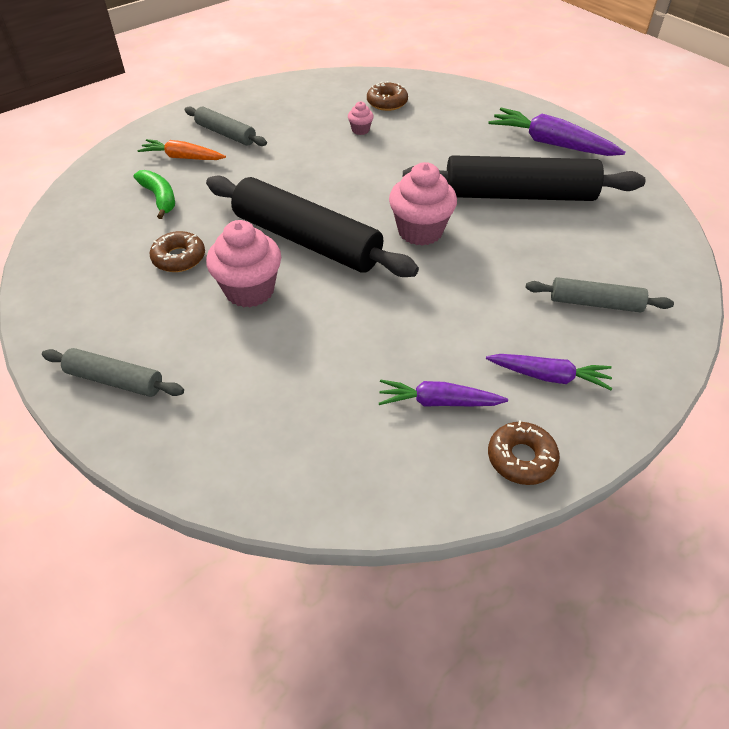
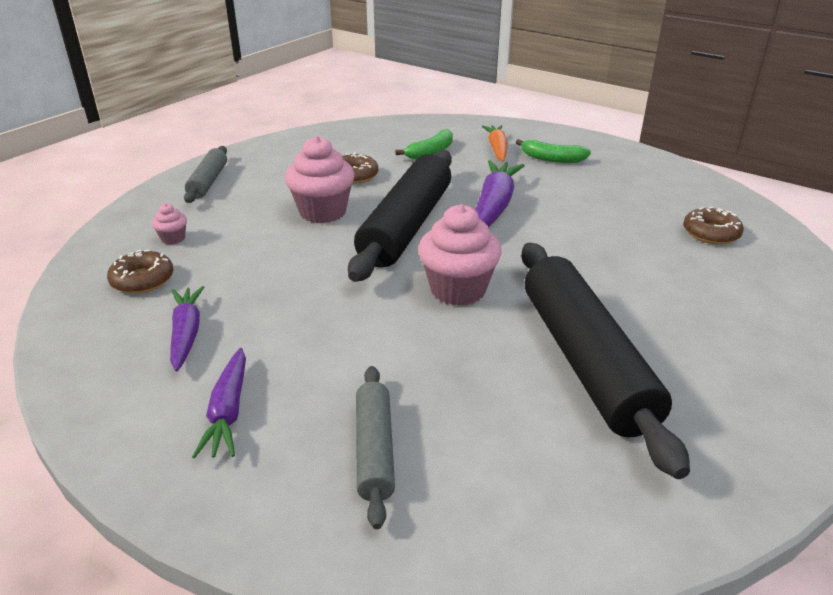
camera: 75 degrees right, 15 degrees down
grey rolling pin [185,106,267,146] -> green banana [516,139,591,163]
pink cupcake [348,101,374,135] -> pink cupcake moved to [152,203,187,245]
brown donut [488,420,560,485] -> brown donut moved to [107,249,173,294]
purple carrot [489,108,626,156] -> purple carrot moved to [475,160,525,228]

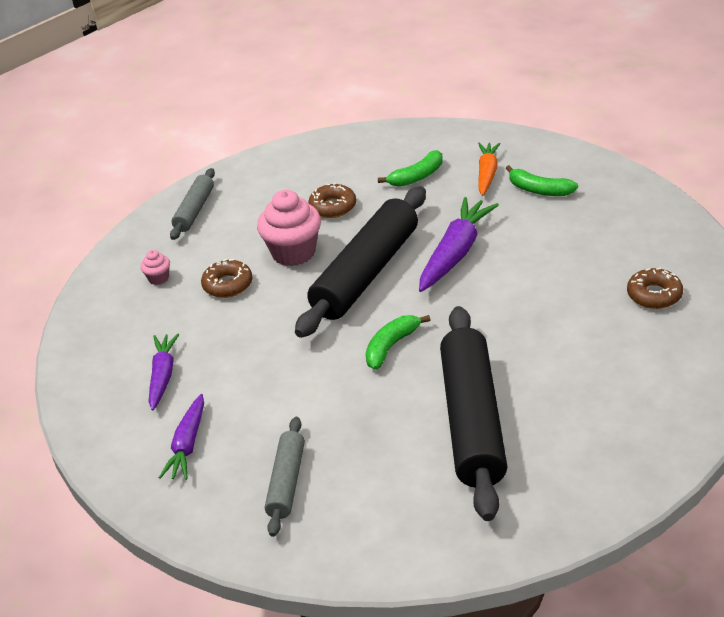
camera: 15 degrees right, 5 degrees up
brown donut [107,249,173,294] -> brown donut moved to [201,259,253,298]
pink cupcake [418,204,501,306] -> green banana [365,315,430,370]

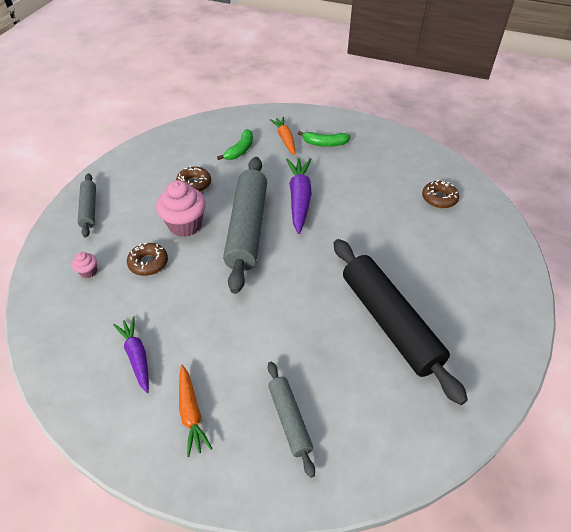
camera: 30 degrees left, 10 degrees up
purple carrot [159,394,204,480] -> orange carrot [179,365,213,457]
black rolling pin [295,186,426,338] -> grey rolling pin [223,157,267,294]
green banana [365,315,430,370] -> none

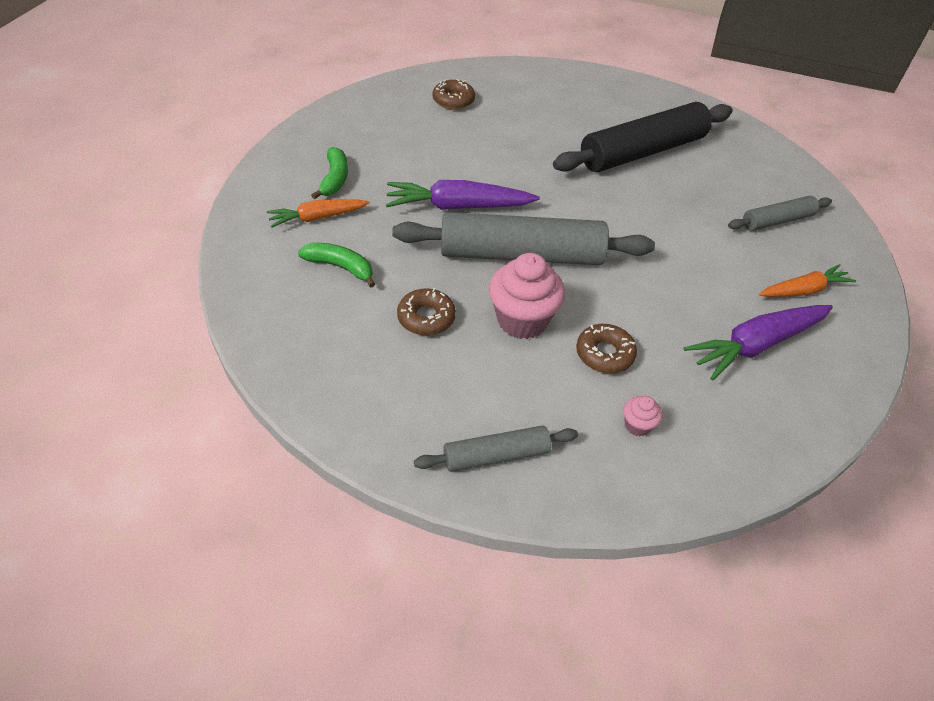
camera: 95 degrees left, 0 degrees up
purple carrot [113,316,149,393] -> purple carrot [683,305,833,381], size x1.55

